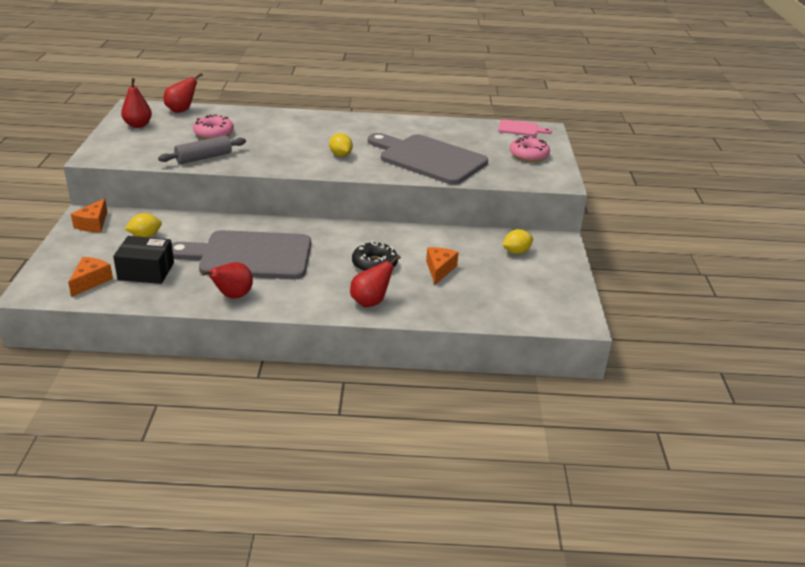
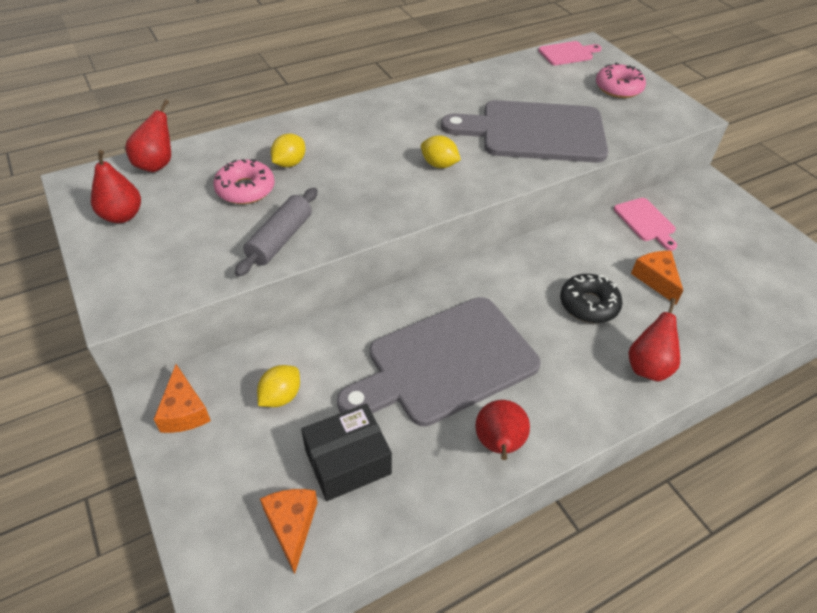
camera: 30 degrees left, 15 degrees up
yellow lemon [503,229,533,254] -> yellow lemon moved to [271,134,305,167]
none -> pink cutting board [614,198,677,251]

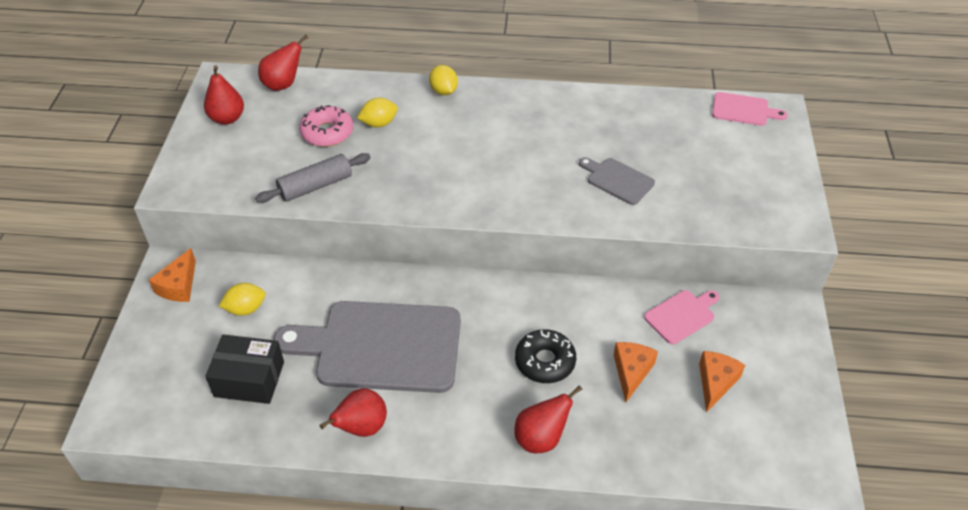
camera: 35 degrees right, 0 degrees up
orange cheese [260,489,318,574] -> orange cheese moved to [699,351,745,412]
yellow lemon [421,135,461,168] -> yellow lemon moved to [429,65,458,95]
grey cutting board [441,100,608,163] -> grey cutting board [579,157,655,205], size x0.46
pink donut [596,63,646,98] -> none
pink cutting board [614,198,677,251] -> pink cutting board turned 135 degrees counterclockwise [644,290,719,344]

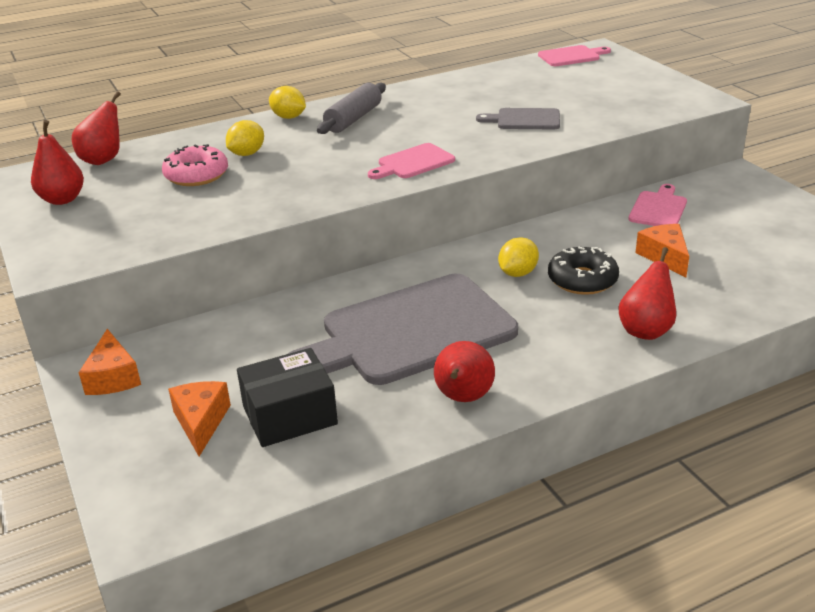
camera: 30 degrees left, 15 degrees down
yellow lemon [219,283,266,316] -> yellow lemon moved to [498,237,539,277]
grey rolling pin [255,153,371,203] -> grey rolling pin moved to [317,83,386,134]
orange cheese [699,351,745,412] -> orange cheese moved to [168,381,231,456]
none -> pink cutting board [368,143,455,179]

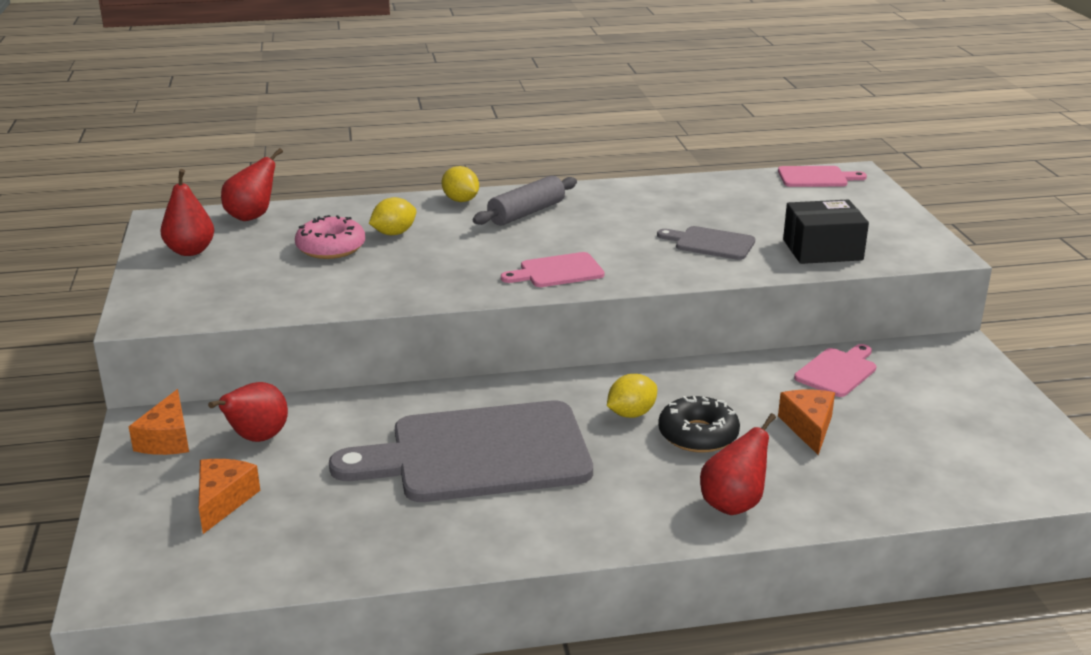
camera: 15 degrees right, 5 degrees down
black box [237,348,338,447] -> black box moved to [783,200,869,264]
red pear [434,341,495,402] -> red pear moved to [208,382,288,442]

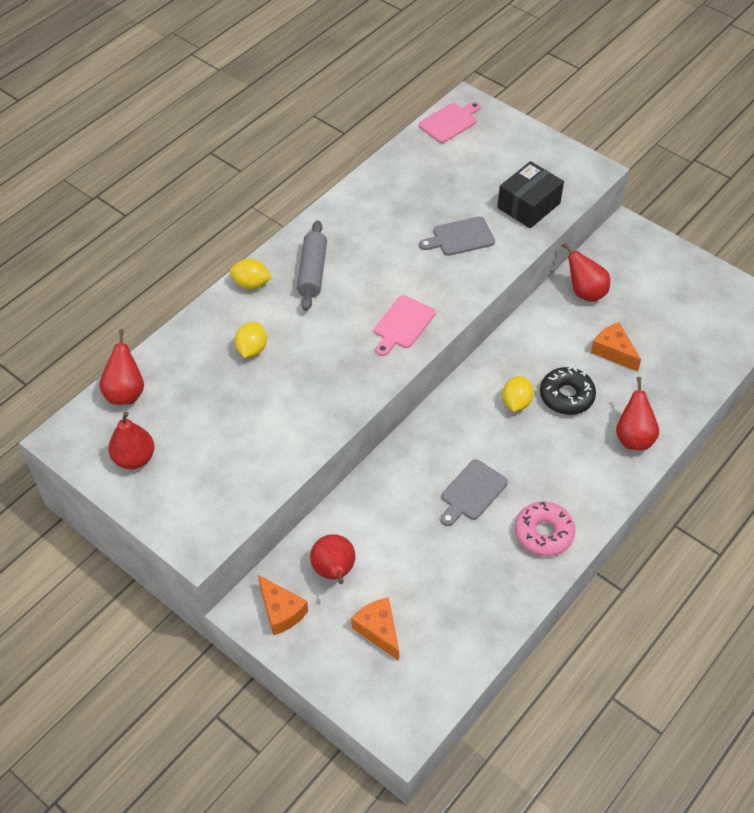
camera: 40 degrees left, 25 degrees up
pink donut [295,215,365,259] -> pink donut moved to [515,501,575,556]
grey cutting board [329,401,593,502] -> grey cutting board [440,459,508,526], size x0.46
pink cutting board [794,344,877,397] -> red pear [562,243,610,302]

